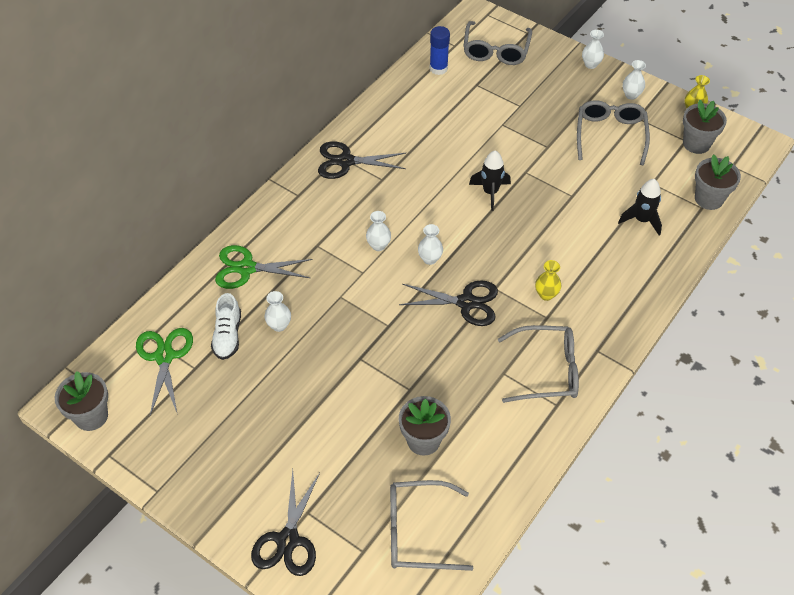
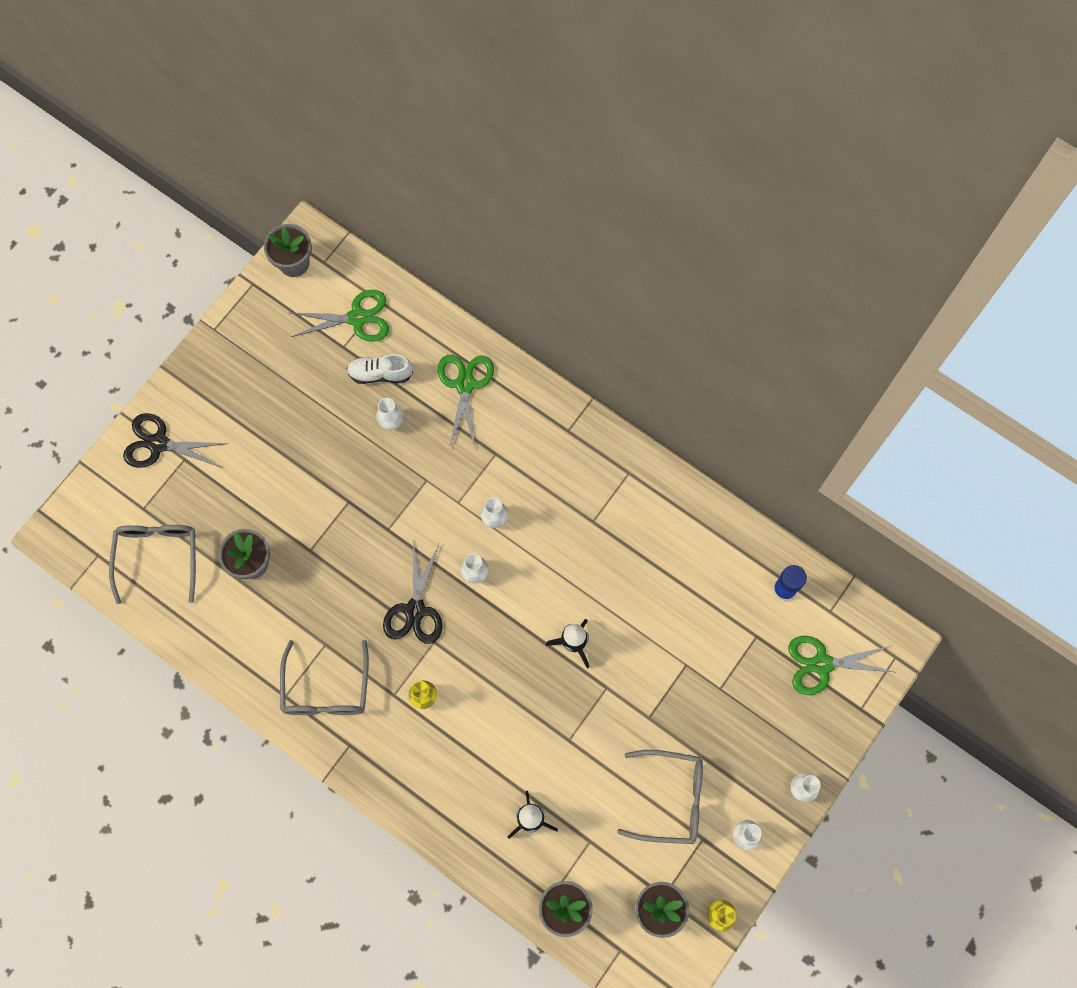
camera: 90 degrees right, 20 degrees up
black scissors [318,141,406,179] -> none
grey glasses [463,21,532,65] -> green scissors [788,636,894,695]

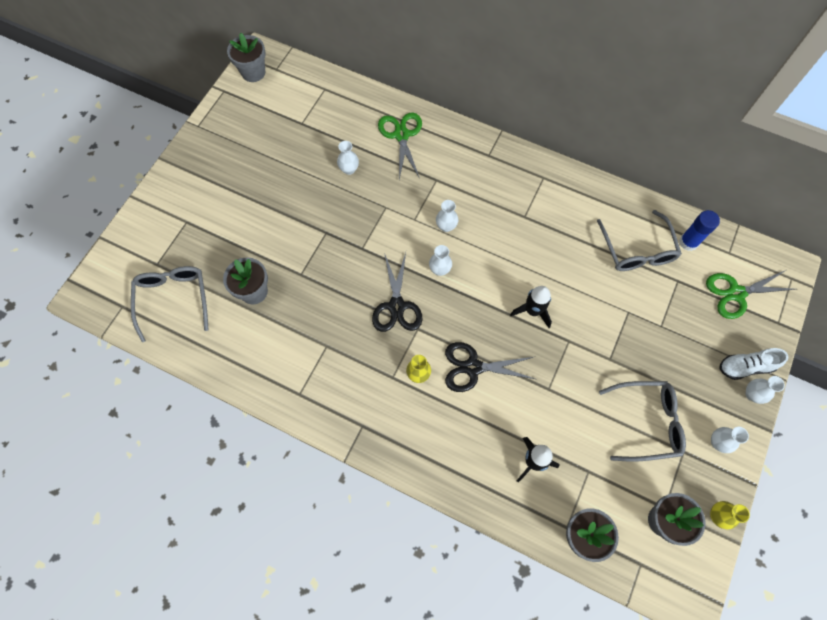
camera: 10 degrees left, 5 degrees down
black scissors [123,413,229,468] -> black scissors moved to [445,342,535,392]
grey glasses [280,640,369,715] -> grey glasses moved to [597,210,682,271]
green scissors [291,290,389,342] -> none
white shoe [347,354,413,384] -> white shoe moved to [719,348,789,380]

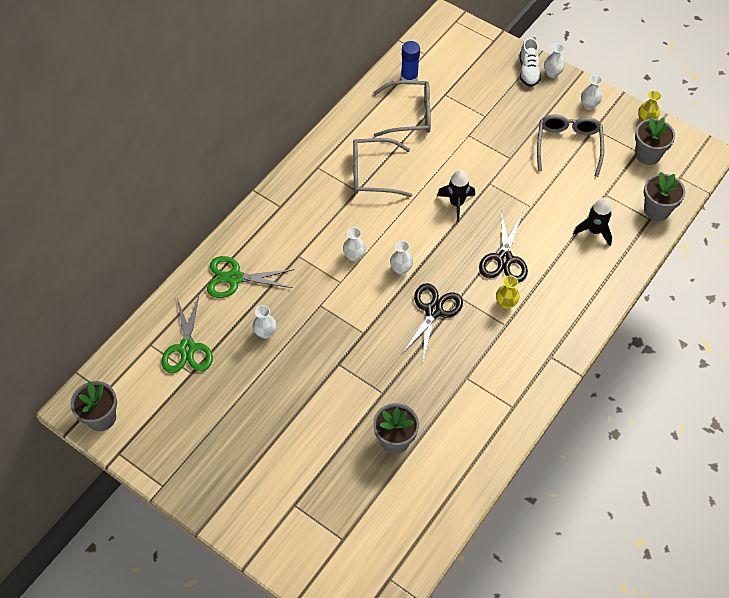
camera: 80 degrees left, 10 degrees down
grey glasses [131,266,209,342] -> grey glasses moved to [353,138,412,197]
black scissors [372,253,422,332] -> black scissors turned 75 degrees counterclockwise [401,283,463,361]
green scissors [706,270,796,319] -> green scissors moved to [162,296,213,373]

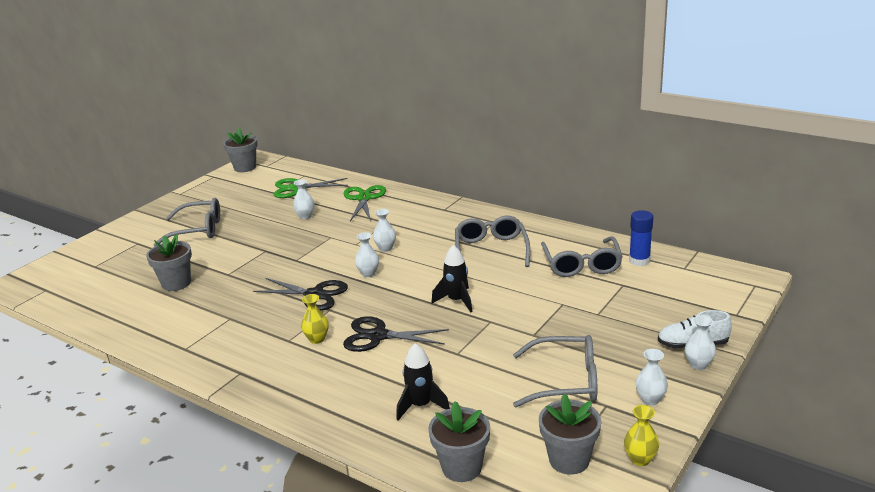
camera: 90 degrees right, 30 degrees down
none -> grey glasses [153,198,220,247]

